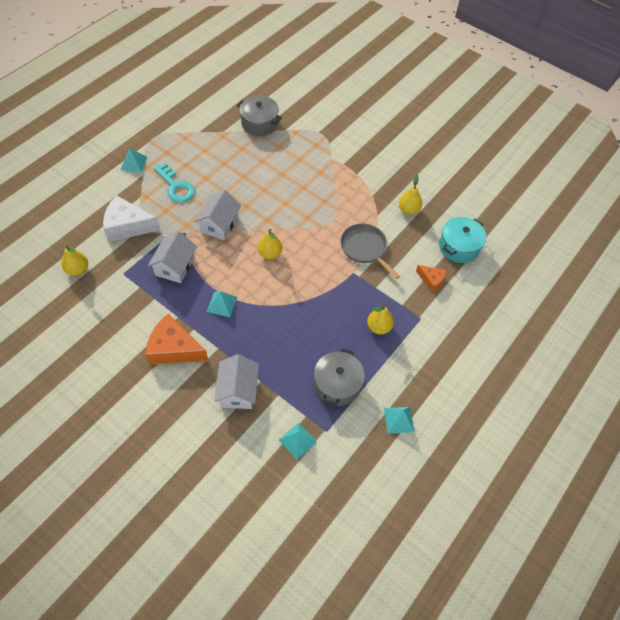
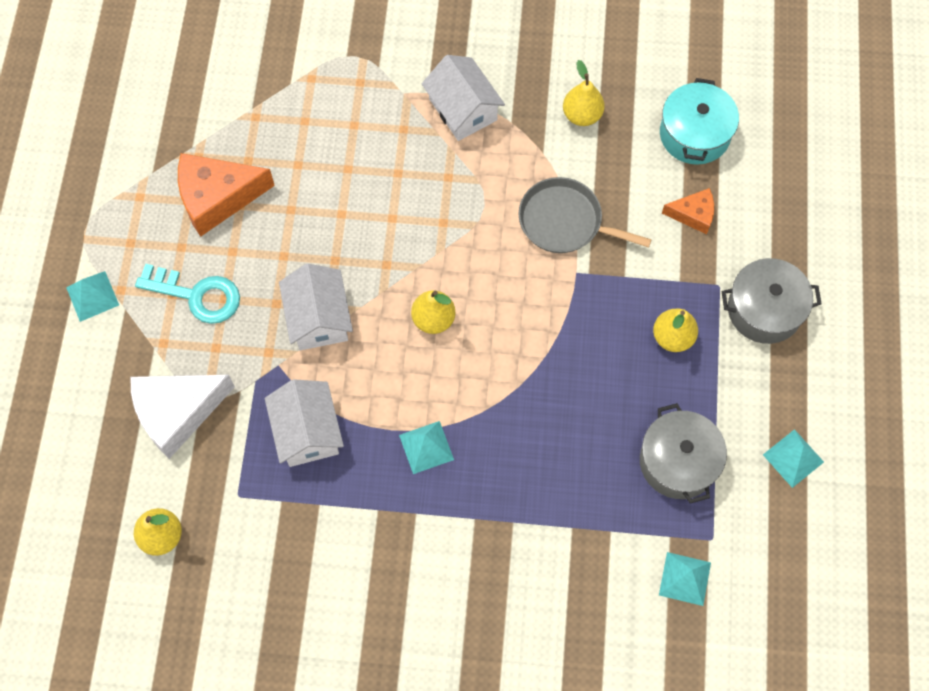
camera: 30 degrees left, 10 degrees up
orange cheese [145,314,208,365] -> orange cheese moved to [178,153,275,237]
white house [214,354,259,409] -> white house moved to [422,55,505,141]
grey pot [237,96,282,136] -> grey pot moved to [722,258,821,344]

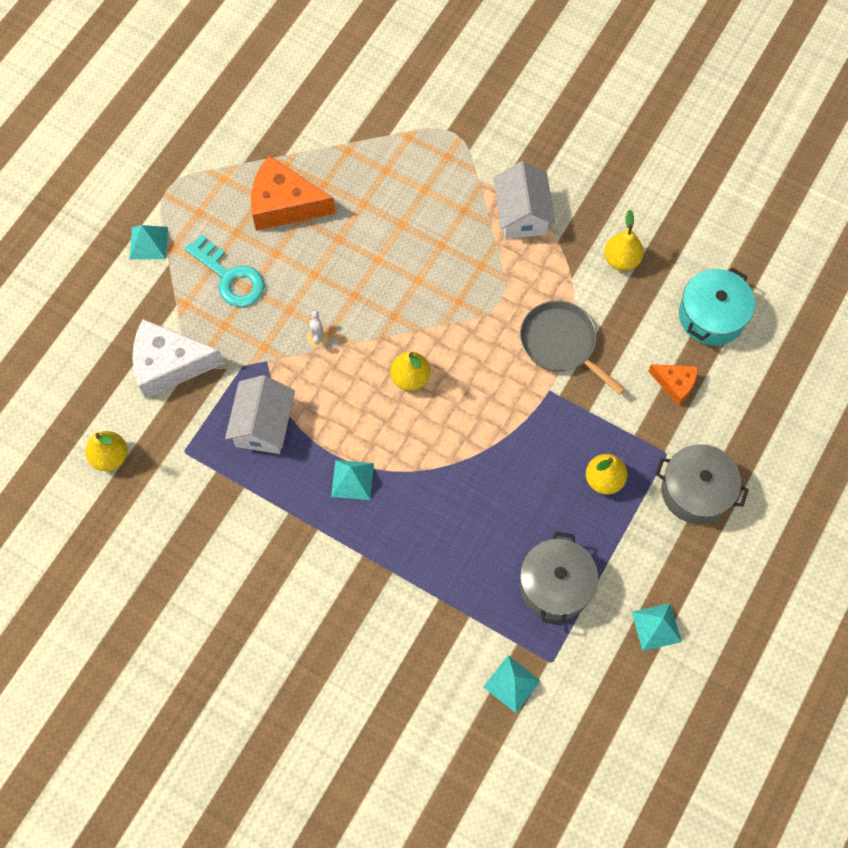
camera: 25 degrees right, 0 degrees up
white house [279,264,353,350] -> white cactus [307,311,329,347]

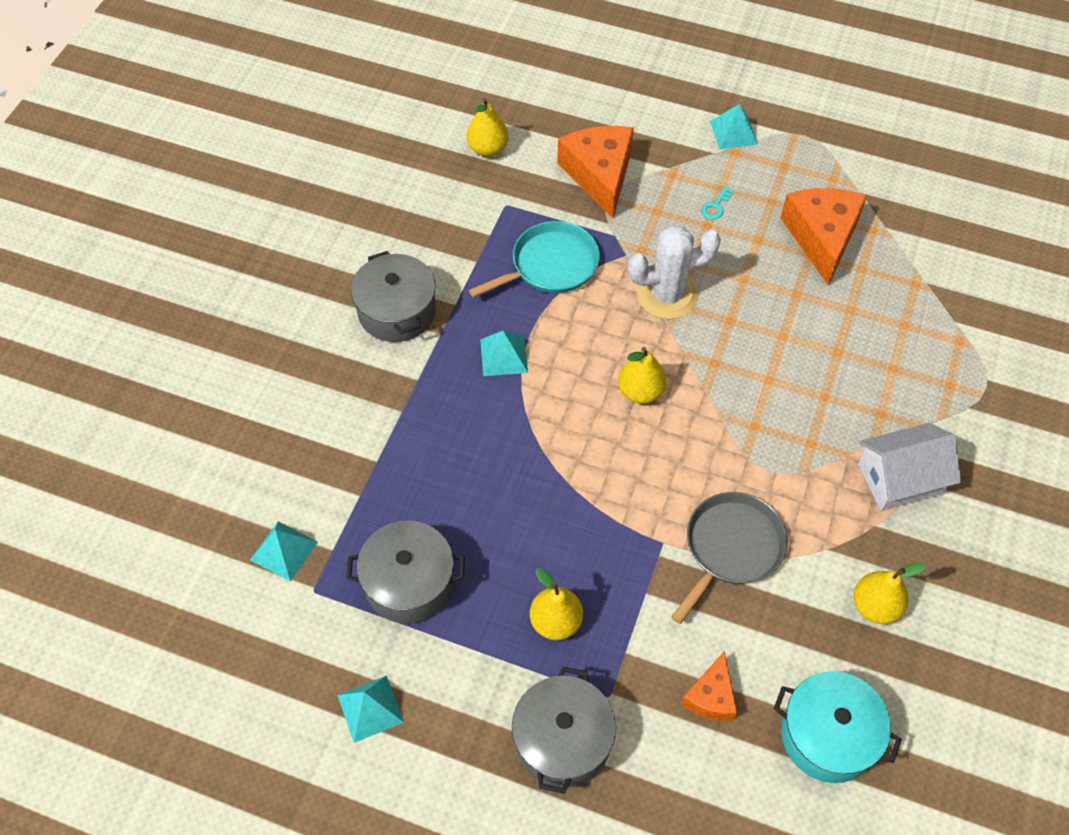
camera: 80 degrees right, 10 degrees down
white cheese [132,319,224,399] -> orange cheese [557,126,634,219]
turquoise key [185,234,265,307] -> turquoise key [701,186,734,220], size x0.44
white house [225,375,295,454] -> turquoise pan [469,221,600,297]
white cactus [307,311,329,347] -> white cactus [628,226,721,319], size x2.43
none -> grey pot [351,251,436,342]

